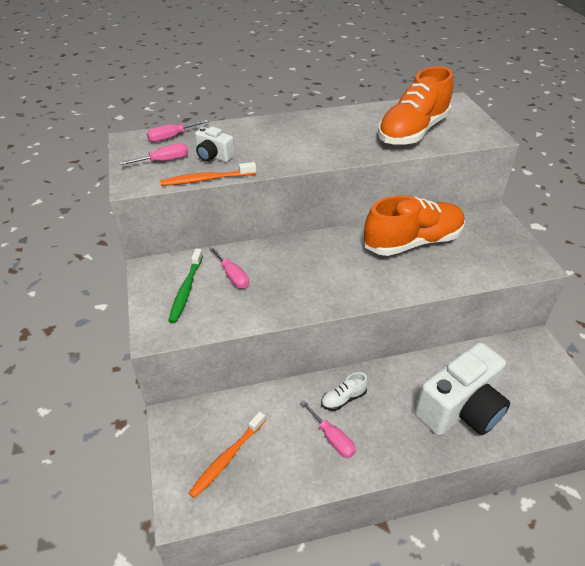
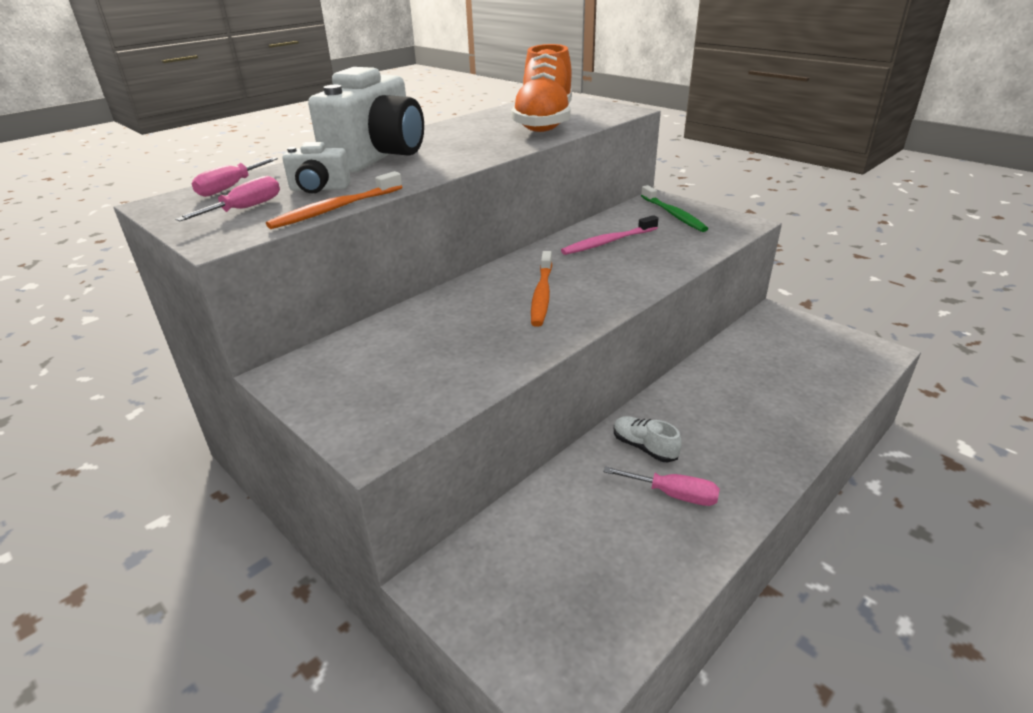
camera: 30 degrees left, 10 degrees down
green toothbrush [168,249,203,323] -> green toothbrush moved to [641,185,708,232]
orange toothbrush [189,412,266,498] -> orange toothbrush moved to [531,251,552,327]
pink screwdriver [209,246,249,289] -> none
white shoe [321,372,368,411] -> white shoe turned 105 degrees clockwise [614,416,682,462]
orange shoe [364,195,465,256] -> pink toothbrush [561,215,658,255]
white camera [415,342,510,435] -> white camera moved to [308,67,424,173]

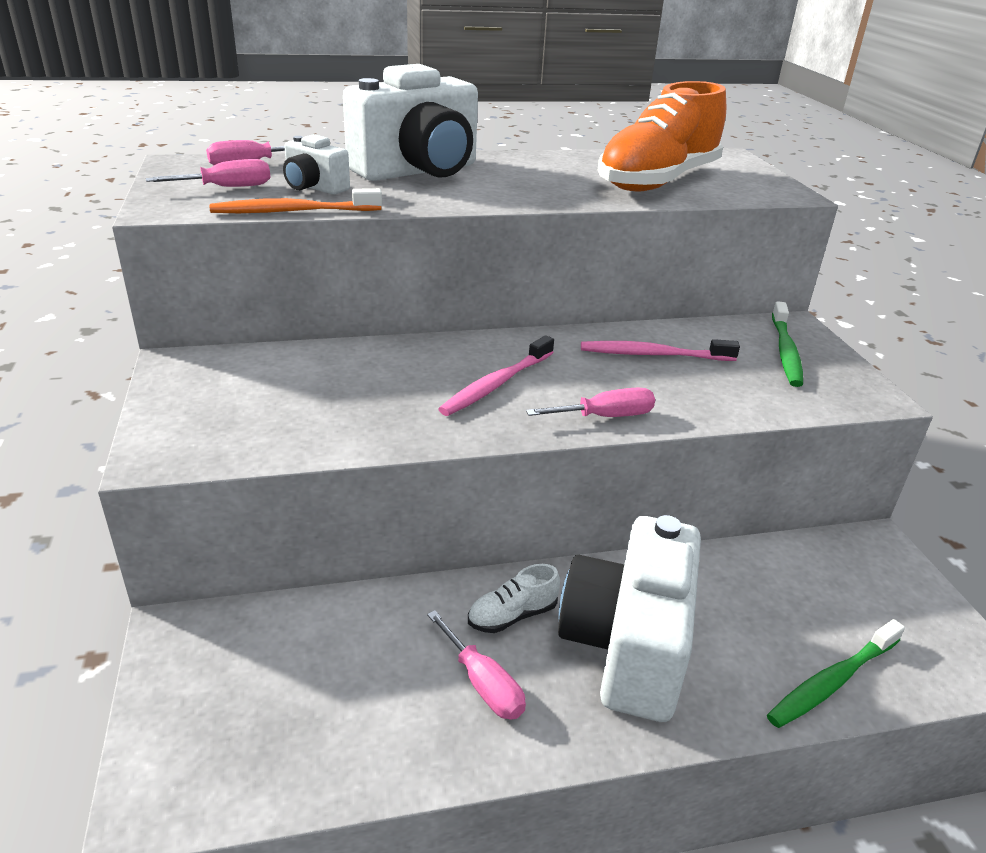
camera: 30 degrees right, 0 degrees up
orange toothbrush [531,251,552,327] -> pink toothbrush [438,335,554,416]
white shoe [614,416,682,462] -> white shoe turned 105 degrees counterclockwise [468,564,560,633]
none -> pink screwdriver [526,388,655,417]
none -> white camera [558,515,701,722]
none -> green toothbrush [767,619,905,728]

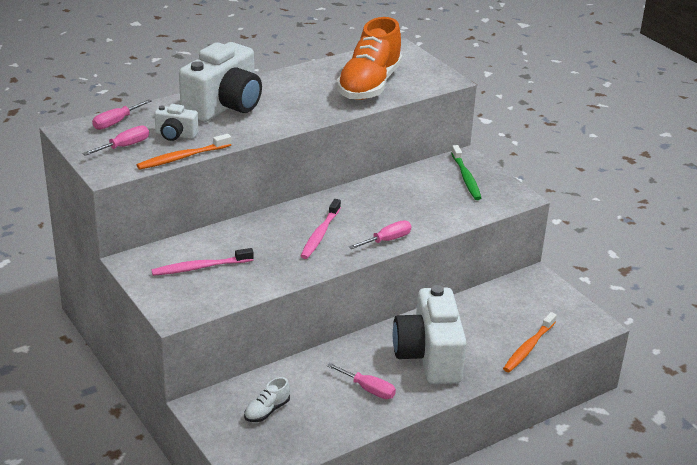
camera: 20 degrees left, 0 degrees up
white shoe [468,564,560,633] -> white shoe moved to [244,377,290,422]
pink toothbrush [581,339,740,361] -> pink toothbrush moved to [151,248,254,276]
green toothbrush [767,619,905,728] -> orange toothbrush [503,312,557,372]

